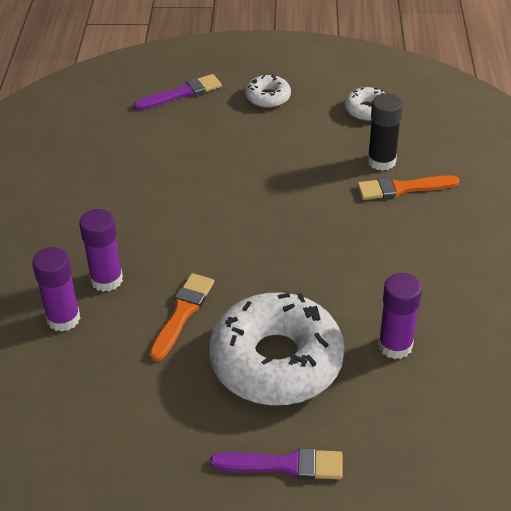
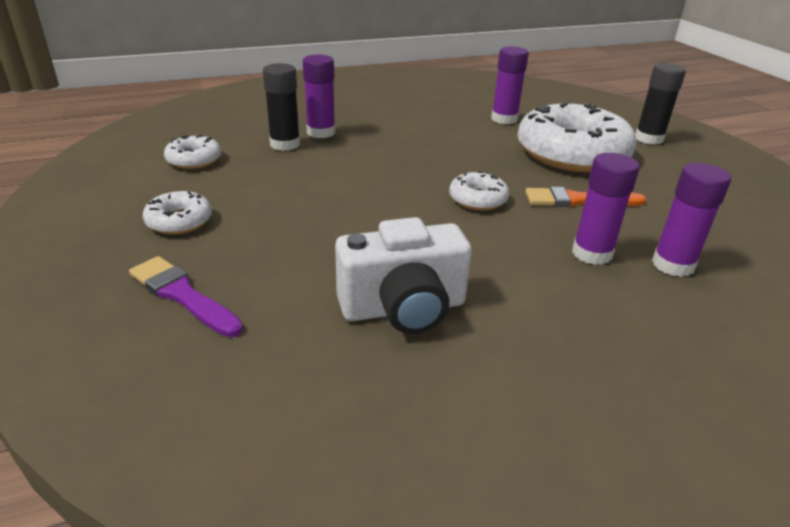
camera: 115 degrees left, 10 degrees down
purple brush [210,448,343,480] -> black glue stick [635,63,686,145]
orange brush [357,175,460,200] -> purple glue stick [303,55,335,138]
none -> white camera [335,217,472,334]
none -> white donut [449,171,509,210]

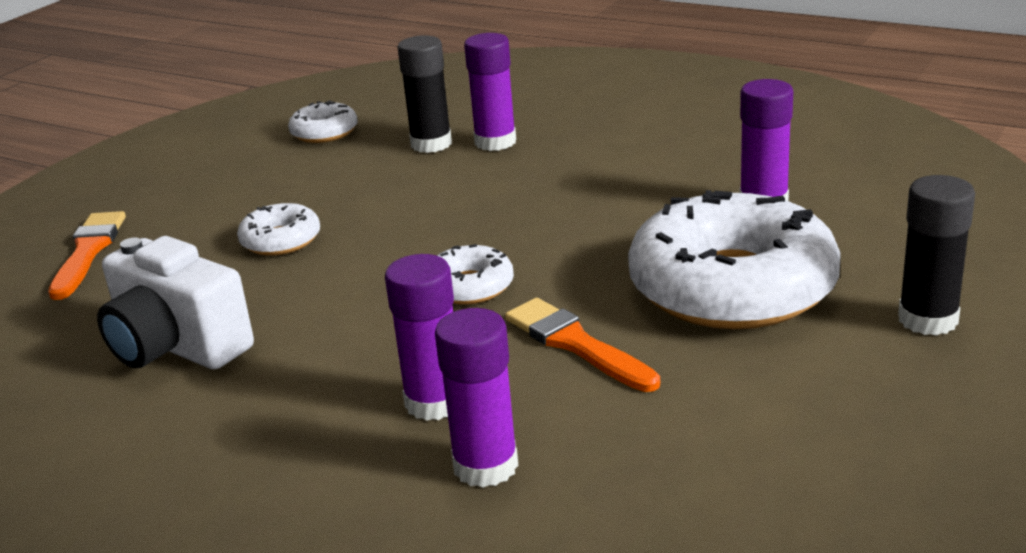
camera: 55 degrees right, 5 degrees down
purple brush [129,256,243,337] -> orange brush [48,211,126,300]
white donut [143,191,212,234] -> white donut moved to [237,203,320,256]

